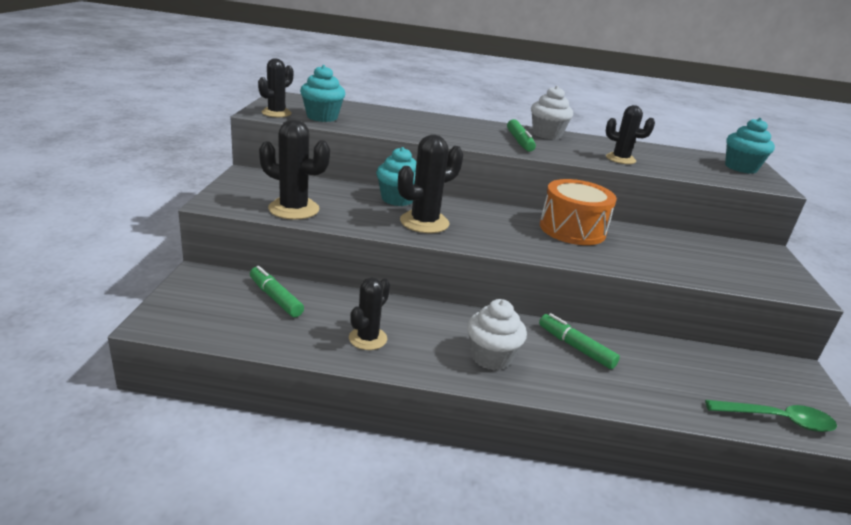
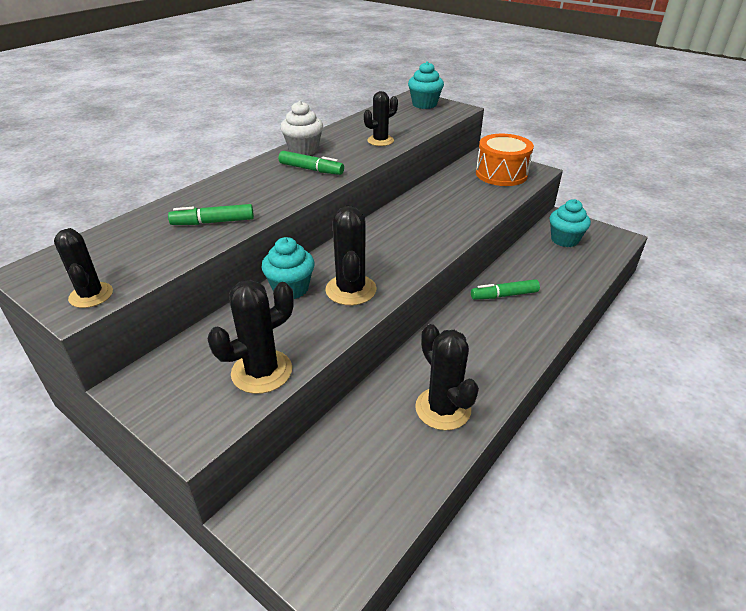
camera: 55 degrees left, 10 degrees up
green marker [250,266,304,317] -> green marker moved to [168,204,254,225]
turquoise cupcake [300,65,345,122] -> turquoise cupcake moved to [550,199,591,247]
black cactus [349,277,390,350] -> black cactus [415,324,479,430], size x1.50
white cupcake [467,299,527,370] -> none
orange drum [540,179,617,245] -> orange drum moved to [476,134,534,186]
green spoon [705,400,837,432] -> none

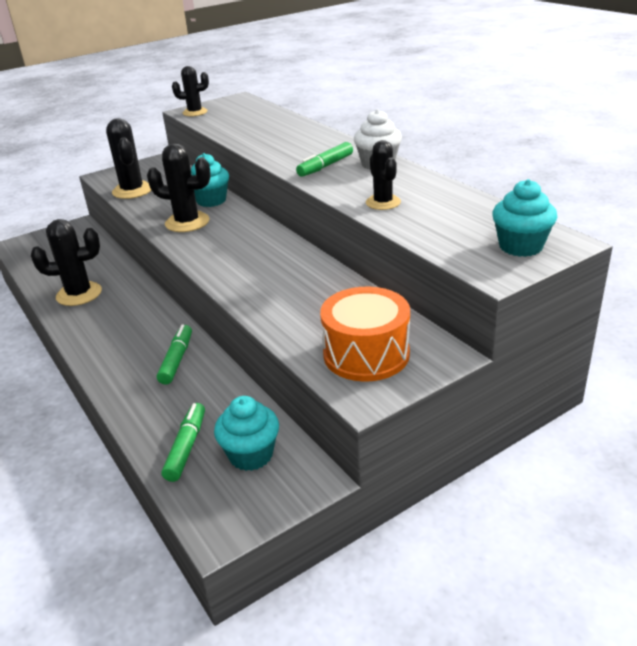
camera: 110 degrees right, 5 degrees down
green marker [168,204,254,225] -> green marker moved to [161,403,205,482]

